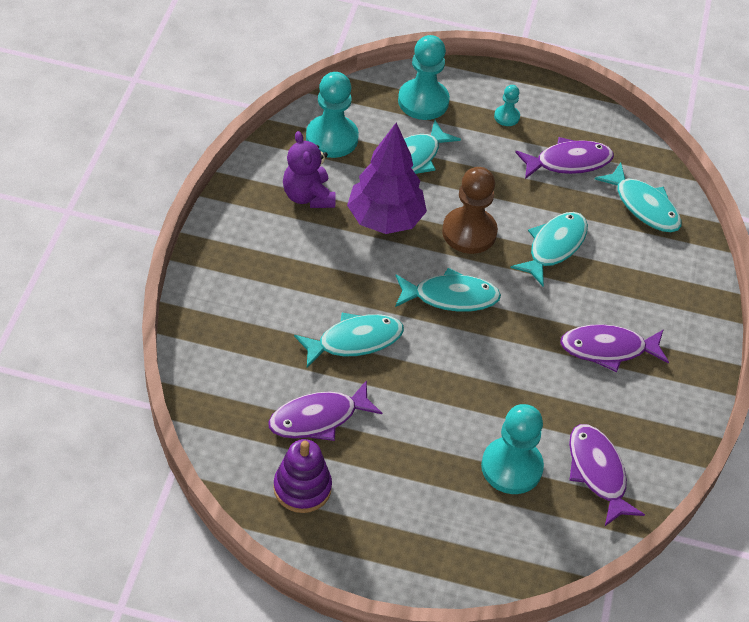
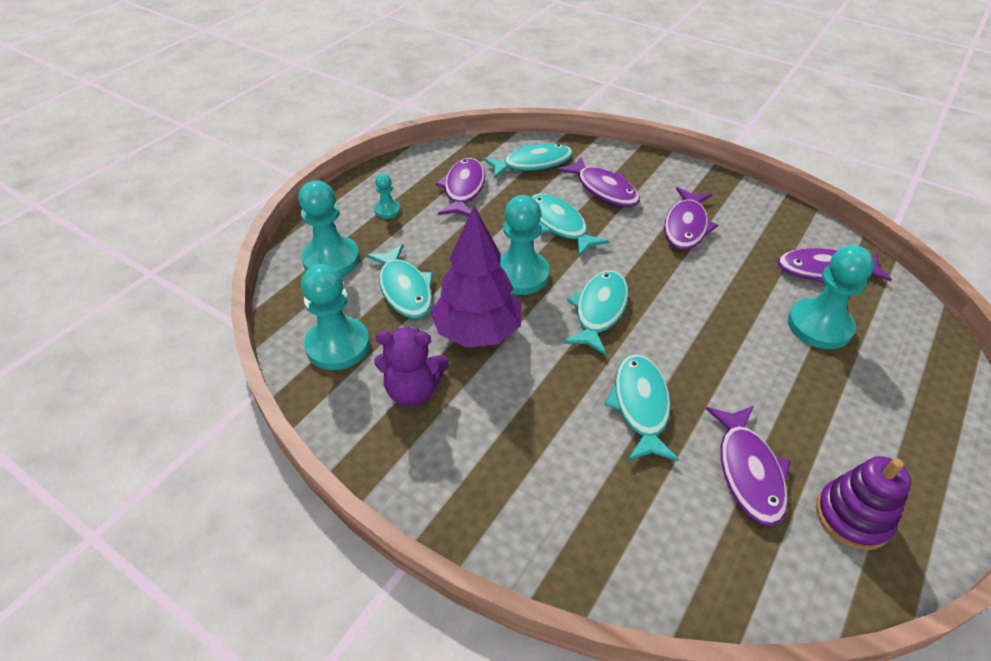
camera: 65 degrees left, 5 degrees down
brown pawn [442,167,498,254] -> turquoise pawn [500,195,550,295]
none -> purple fish [557,156,640,207]

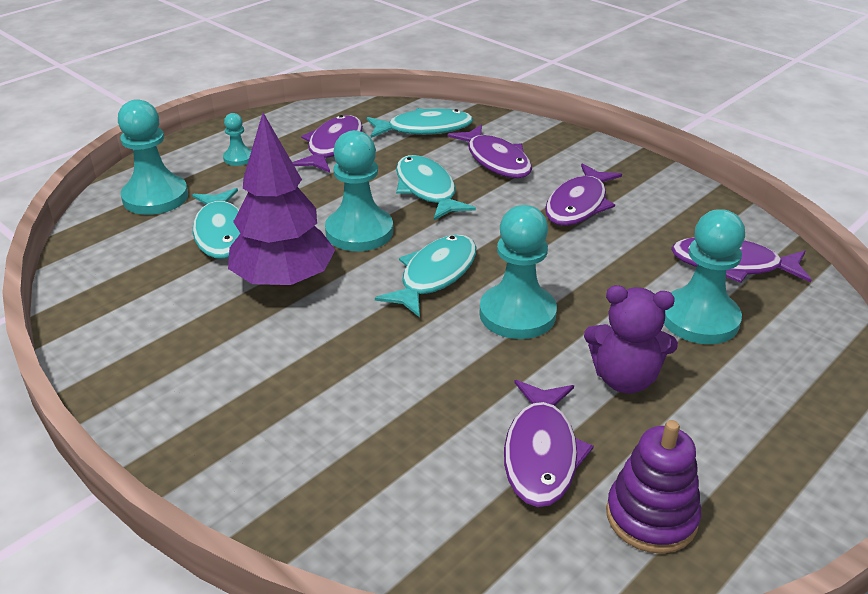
camera: 10 degrees right, 10 degrees down
turquoise pawn [301,264,370,370] -> turquoise pawn moved to [479,205,557,339]
purple teddy bear [374,327,449,407] -> purple teddy bear moved to [584,285,678,393]
turquoise fish [604,354,679,461] -> none

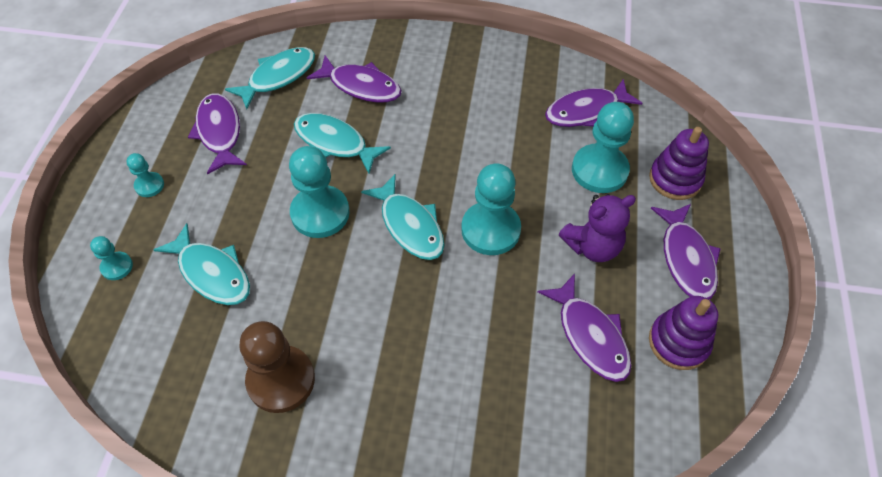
camera: 35 degrees left, 20 degrees up
turquoise pawn [118,99,188,215] -> turquoise pawn [90,236,133,280], size x0.50
purple tree [228,113,335,289] -> none
turquoise fish [375,234,476,317] -> turquoise fish turned 150 degrees clockwise [361,174,444,260]
purple fish [545,163,622,226] -> purple fish moved to [651,204,721,299]
none -> brown pawn [239,321,315,413]
none -> purple stacking toy [649,127,709,200]

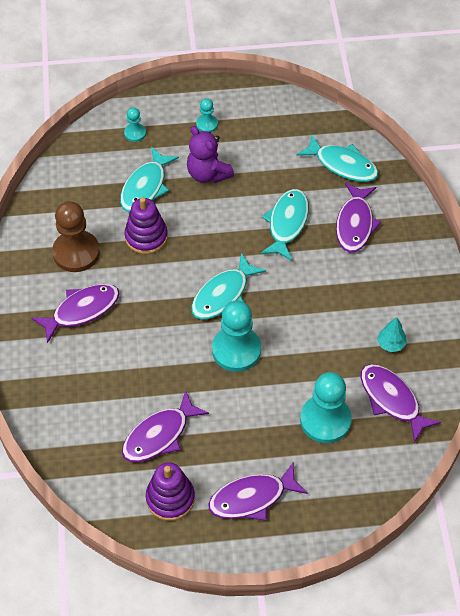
camera: 75 degrees right, 0 degrees up
purple fish [188,93,247,175] -> purple fish moved to [31,284,120,343]
turquoise pawn [289,146,350,238] -> none
purple teddy bear [559,194,636,262] -> purple teddy bear moved to [187,126,234,183]
purple stacking toy [649,127,709,200] -> purple stacking toy moved to [124,197,168,254]
none -> turquoise tree [377,317,407,352]

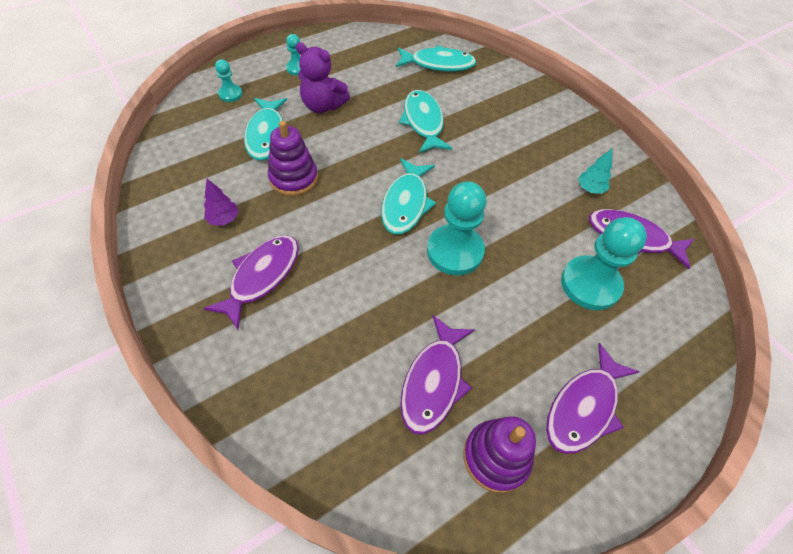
camera: 30 degrees left, 0 degrees up
brown pawn [52,201,100,272] -> purple tree [204,179,239,226]
purple fish [336,183,381,253] -> none

